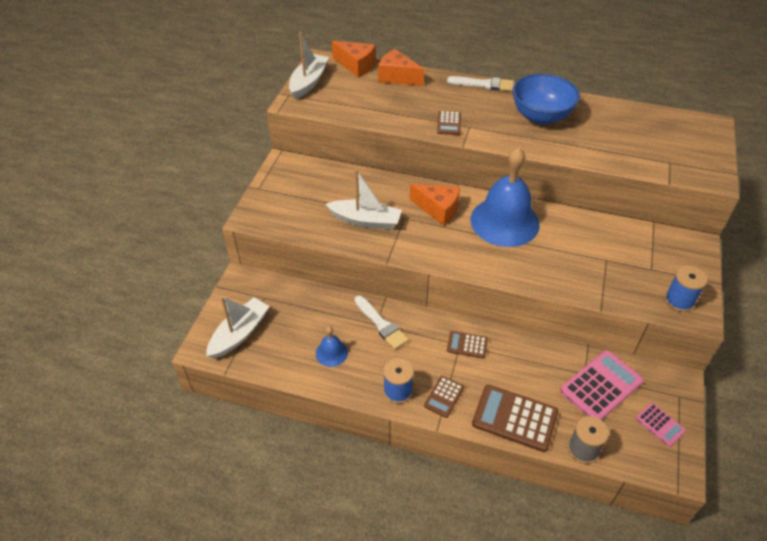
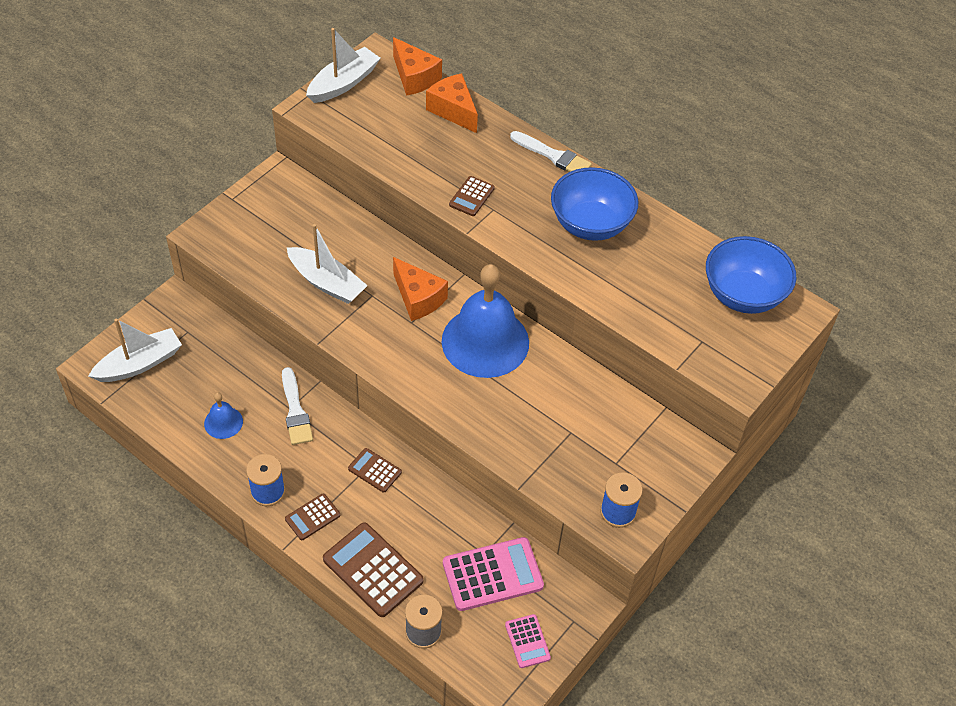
camera: 20 degrees right, 5 degrees up
none -> blue bowl [706,236,796,314]

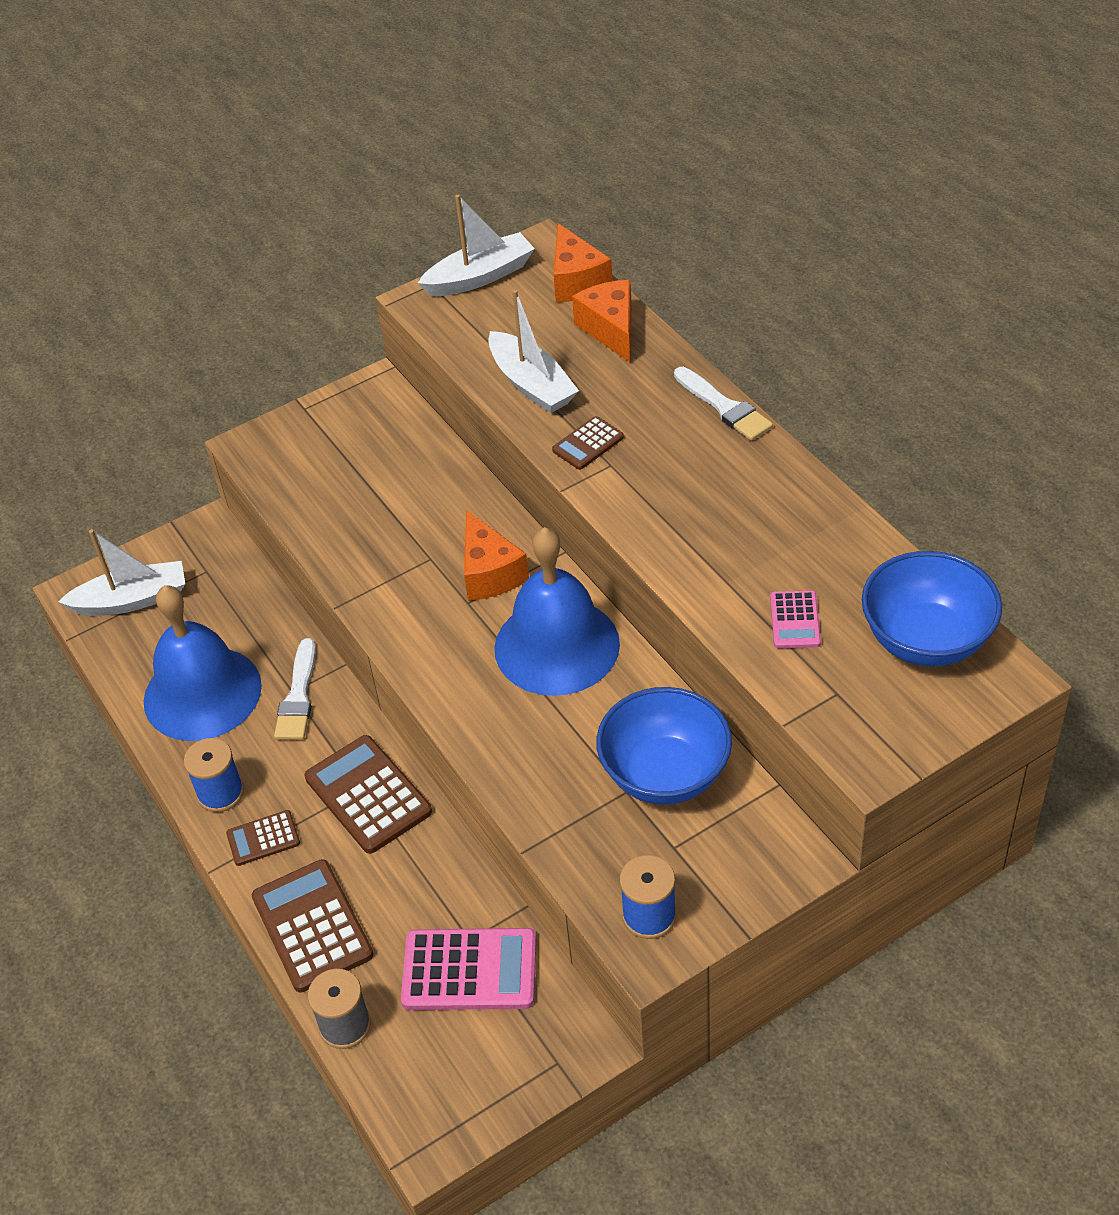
camera: 25 degrees right, 5 degrees down
blue bell [204,392,243,439] -> blue bell [144,585,262,741], size x2.27
white boat [287,224,368,304] -> white boat moved to [488,290,579,413]
brown calculator [348,448,402,493] -> brown calculator [305,735,432,854], size x1.85
pink calculator [505,614,551,668] -> pink calculator moved to [770,590,821,648]
blue bowl [551,167,638,241] -> blue bowl moved to [596,687,732,805]

